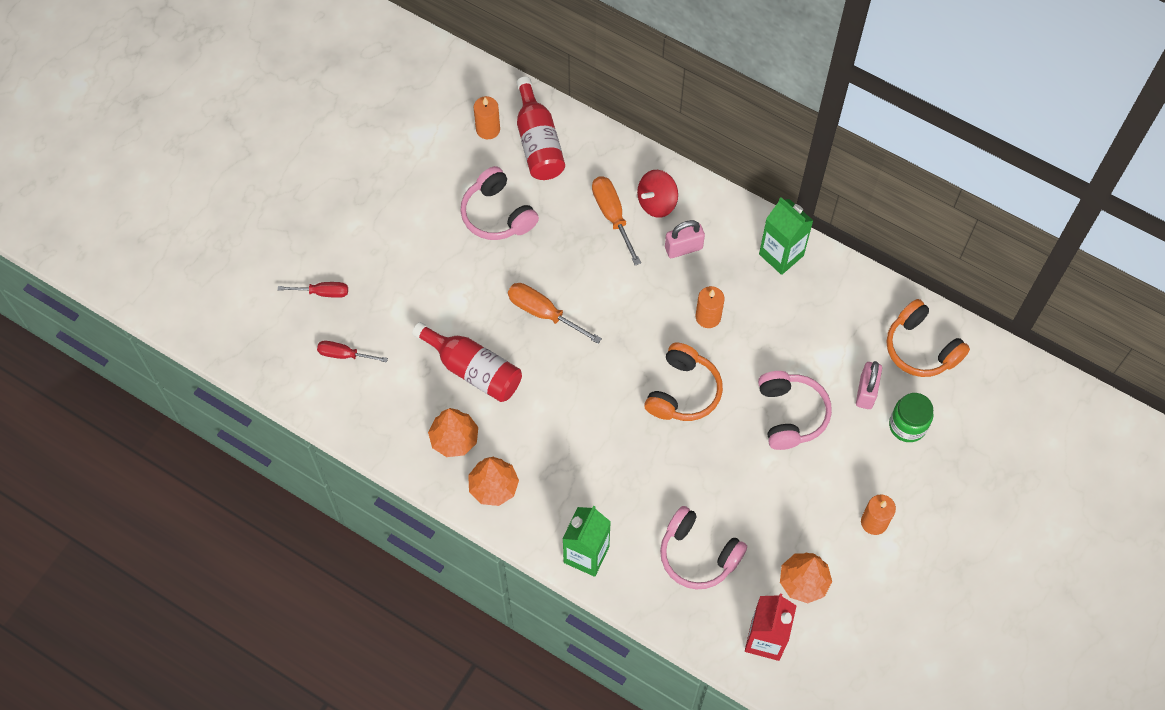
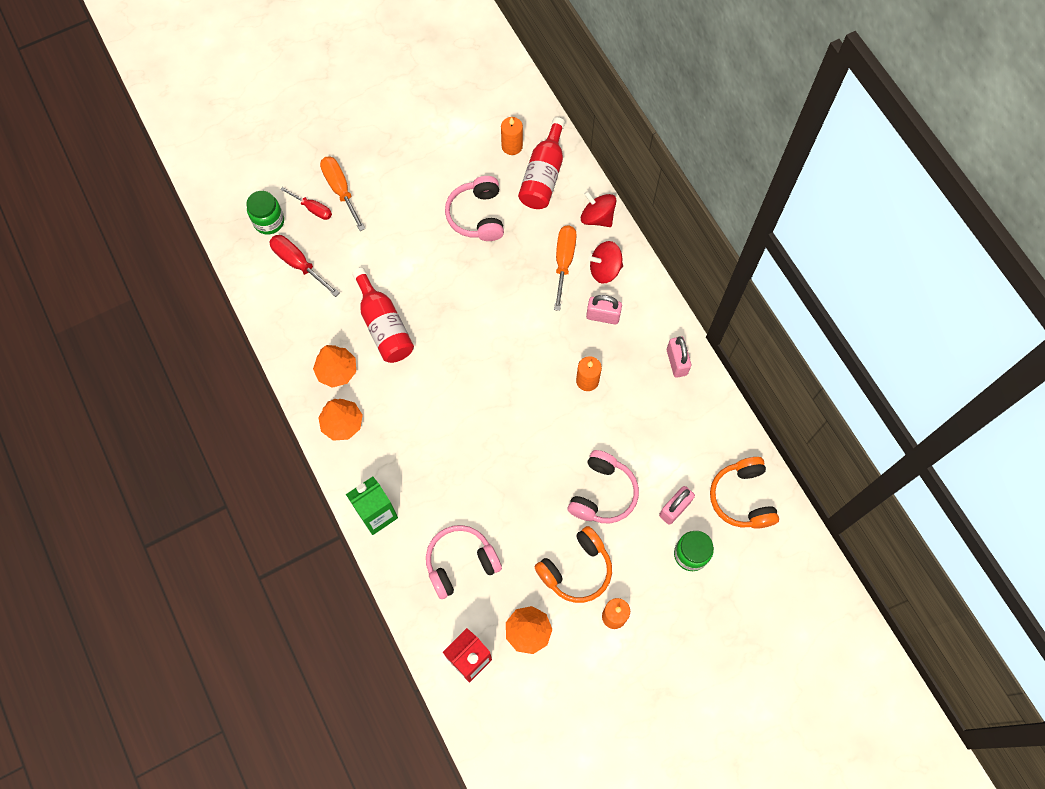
camera: 30 degrees right, 5 degrees up
red screwdriver [317,341,388,362] -> red screwdriver [269,235,340,297], size x1.50
orange screwdriver [508,283,602,344] -> orange screwdriver moved to [320,156,365,231]
orange headphones [644,342,723,421] -> orange headphones moved to [534,526,612,603]
pink headphones [660,506,747,589] -> pink headphones turned 90 degrees clockwise [426,525,502,599]
green carton [759,197,814,275] -> pink padlock [667,337,691,378]
none -> green jar [246,191,284,235]
none -> red spinning top [581,191,616,227]

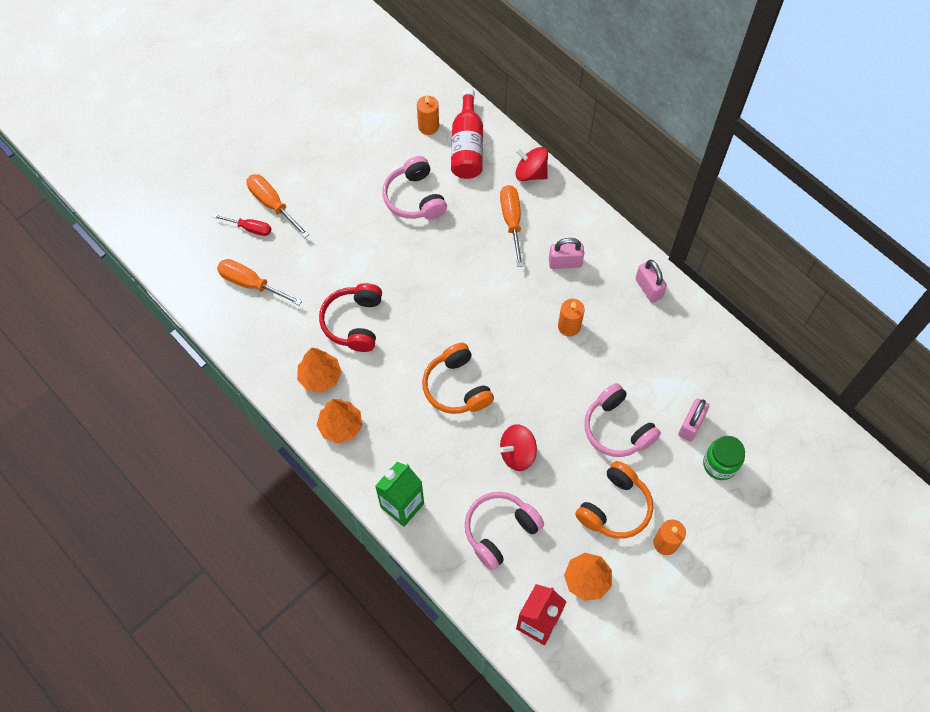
camera: 15 degrees left, 5 degrees down
green jar [246,191,284,235] -> none
red screwdriver [269,235,340,297] -> orange screwdriver [217,259,302,306]
red bottle [352,268,414,363] -> red headphones [319,283,382,352]
pink headphones [568,450,639,523] -> pink headphones turned 135 degrees clockwise [584,383,661,457]
red spinning top [588,241,623,284] -> red spinning top moved to [500,424,537,471]
orange headphones [710,457,779,529] -> orange headphones moved to [422,343,494,414]

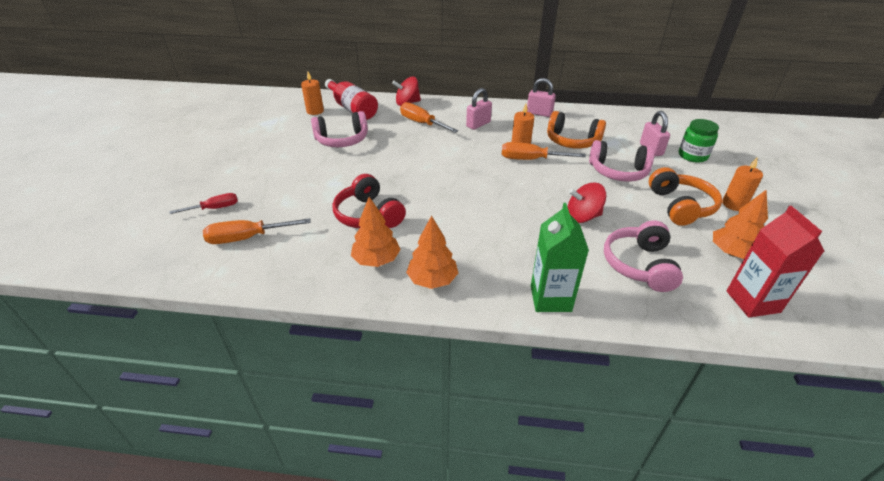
camera: 40 degrees left, 25 degrees down
orange screwdriver [247,174,309,238] -> orange screwdriver moved to [502,142,586,160]
pink headphones [382,156,447,219] -> pink headphones turned 45 degrees counterclockwise [311,111,368,147]
orange headphones [422,343,494,414] -> orange headphones moved to [547,111,606,149]
red spinning top [500,424,537,471] -> red spinning top turned 60 degrees clockwise [568,183,606,223]

